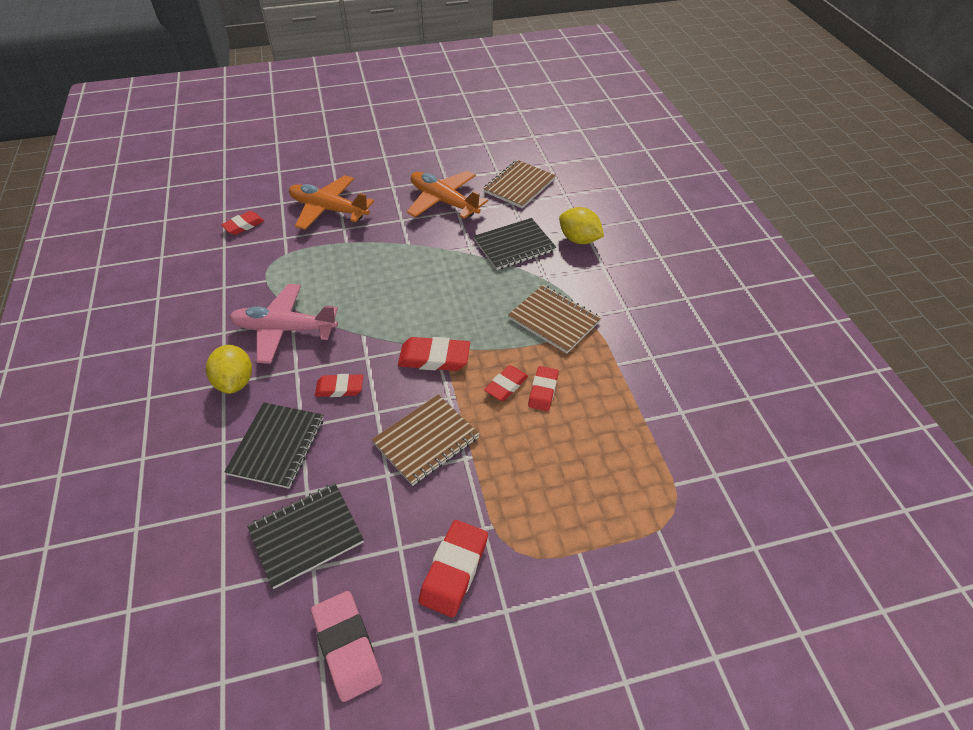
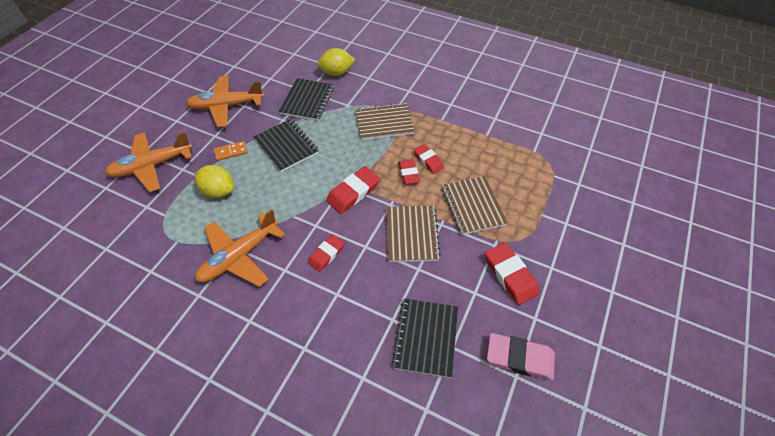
camera: 50 degrees left, 5 degrees up
yellow lemon [206,345,252,394] -> yellow lemon moved to [195,165,234,198]
red eraser [221,211,264,235] -> none
black notebook [224,402,324,489] -> black notebook moved to [254,119,319,172]
pink plane [229,284,338,364] -> orange plane [195,209,285,287]
brown notebook [483,160,556,208] -> brown notebook moved to [442,176,508,235]
none -> orange domino [214,141,247,161]

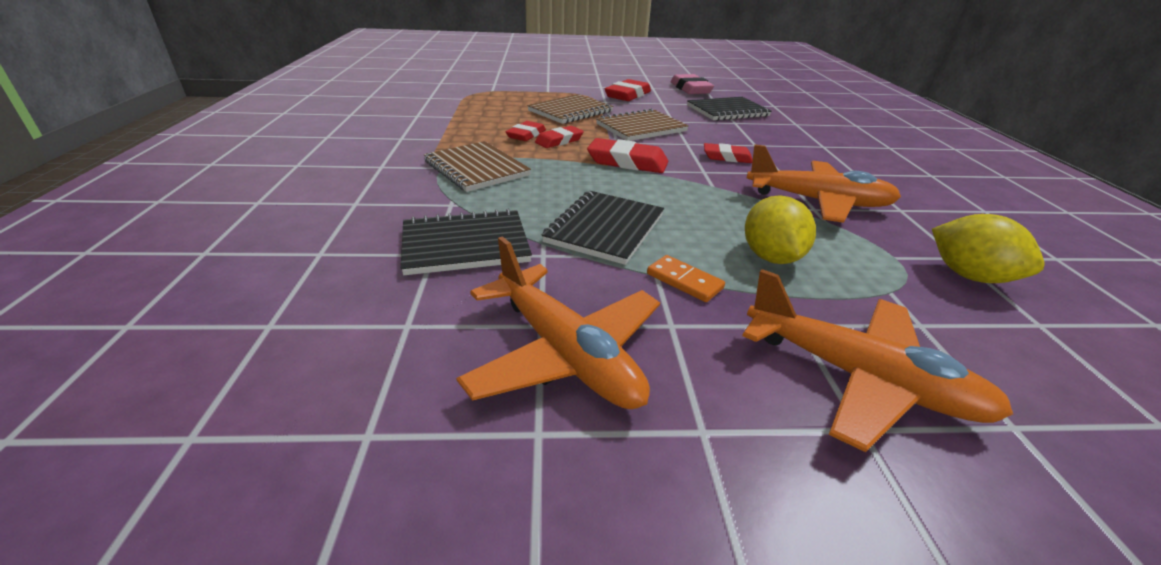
camera: 120 degrees left, 20 degrees down
yellow lemon [317,48,355,76] -> yellow lemon moved to [932,214,1045,283]

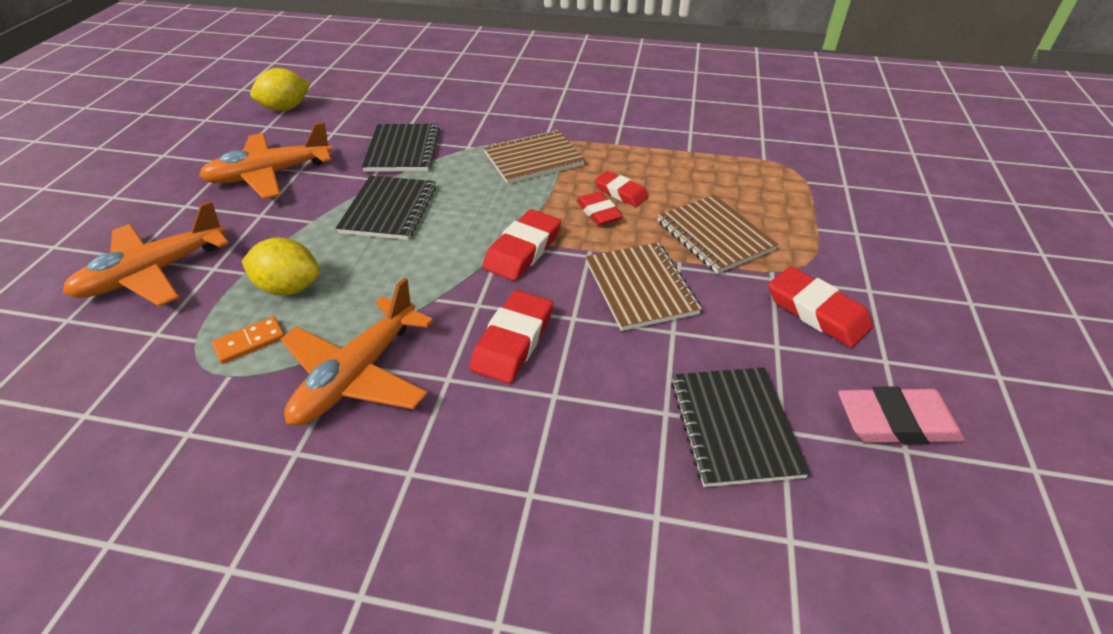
camera: 105 degrees right, 10 degrees up
black notebook [542,191,664,265] -> black notebook turned 60 degrees clockwise [336,176,436,240]
orange domino [647,255,725,302] -> orange domino moved to [212,316,285,364]
red eraser [704,143,753,163] -> red eraser [469,290,553,384], size x1.52
yellow lemon [932,214,1045,283] -> yellow lemon moved to [250,68,311,111]

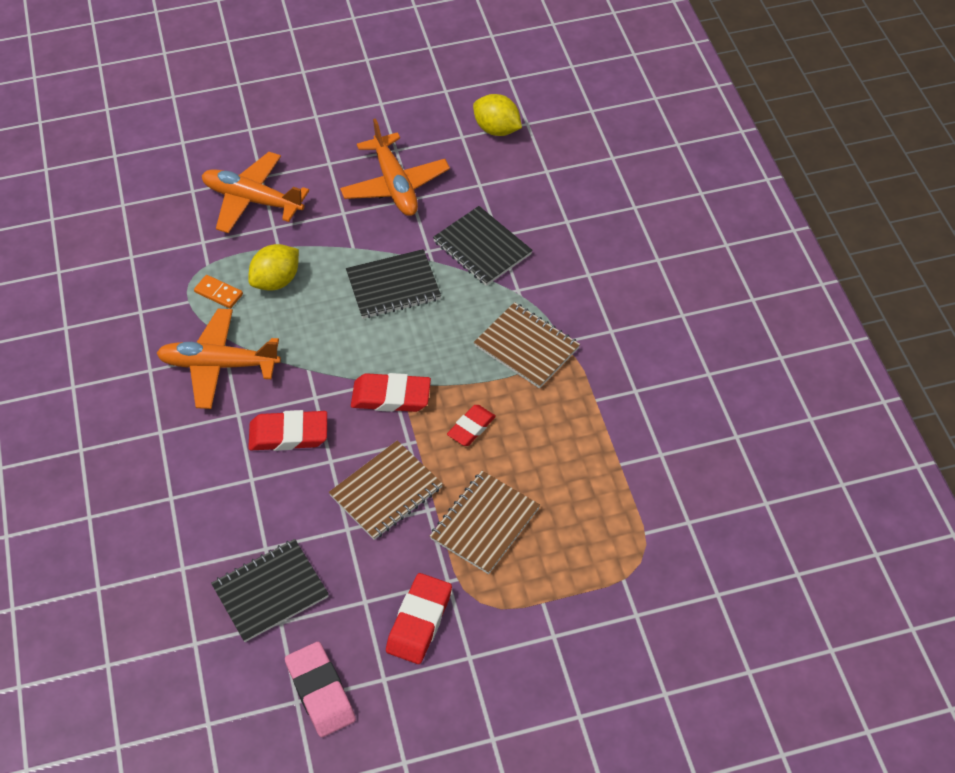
camera: 65 degrees right, 10 degrees up
orange plane [199,122,332,199] -> orange plane turned 150 degrees counterclockwise [340,118,450,216]
yellow lemon [242,238,320,295] -> yellow lemon turned 60 degrees clockwise [248,244,299,290]
black notebook [362,124,440,172] -> black notebook turned 75 degrees clockwise [433,206,533,286]
red eraser [595,171,649,207] -> none

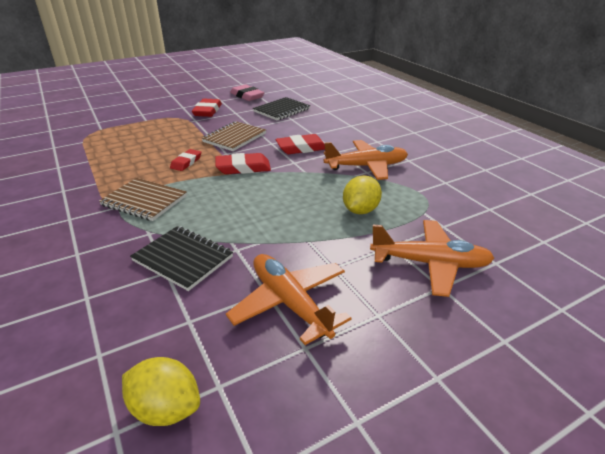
camera: 165 degrees right, 20 degrees down
orange domino [194,275,243,309] -> none
black notebook [346,249,441,319] -> none
brown notebook [430,471,540,574] -> none

